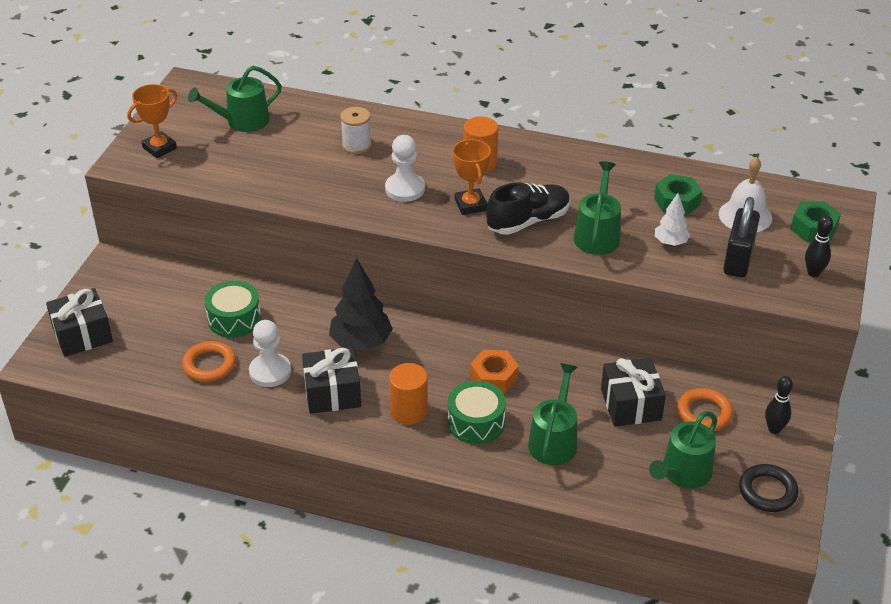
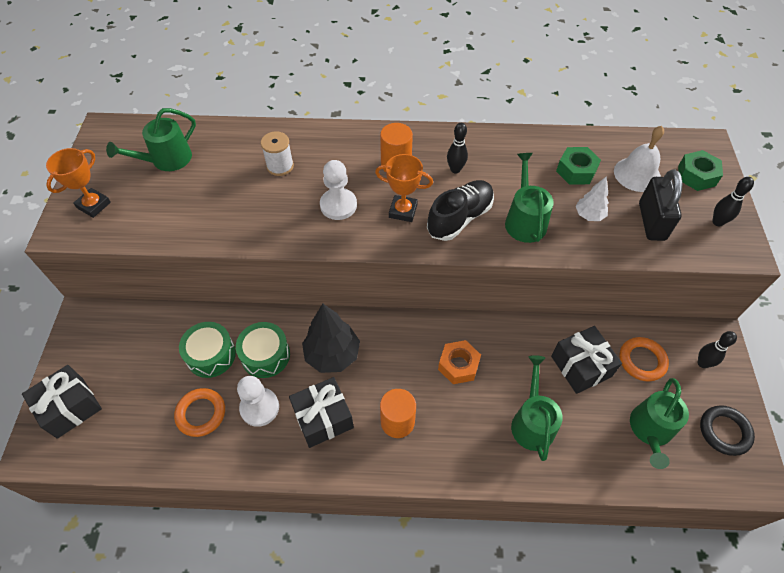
camera: 15 degrees left, 15 degrees up
green drum [448,381,506,444] -> green drum moved to [236,322,290,378]
orange trophy [453,139,491,215] -> orange trophy turned 45 degrees counterclockwise [375,154,433,222]
none -> black bowling pin [447,123,468,173]

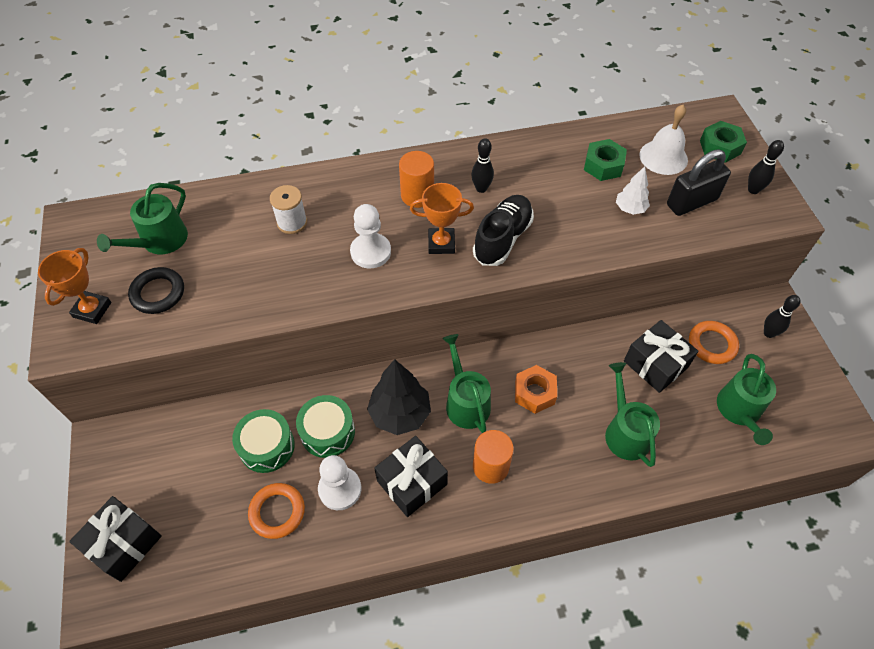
camera: 15 degrees left, 0 degrees up
green watering can [505,153,554,243] -> green watering can moved to [442,334,491,433]
black padlock [639,169,683,241] -> black padlock turned 75 degrees clockwise [667,149,731,216]
black ring [700,405,755,456] -> black ring moved to [128,267,184,314]

